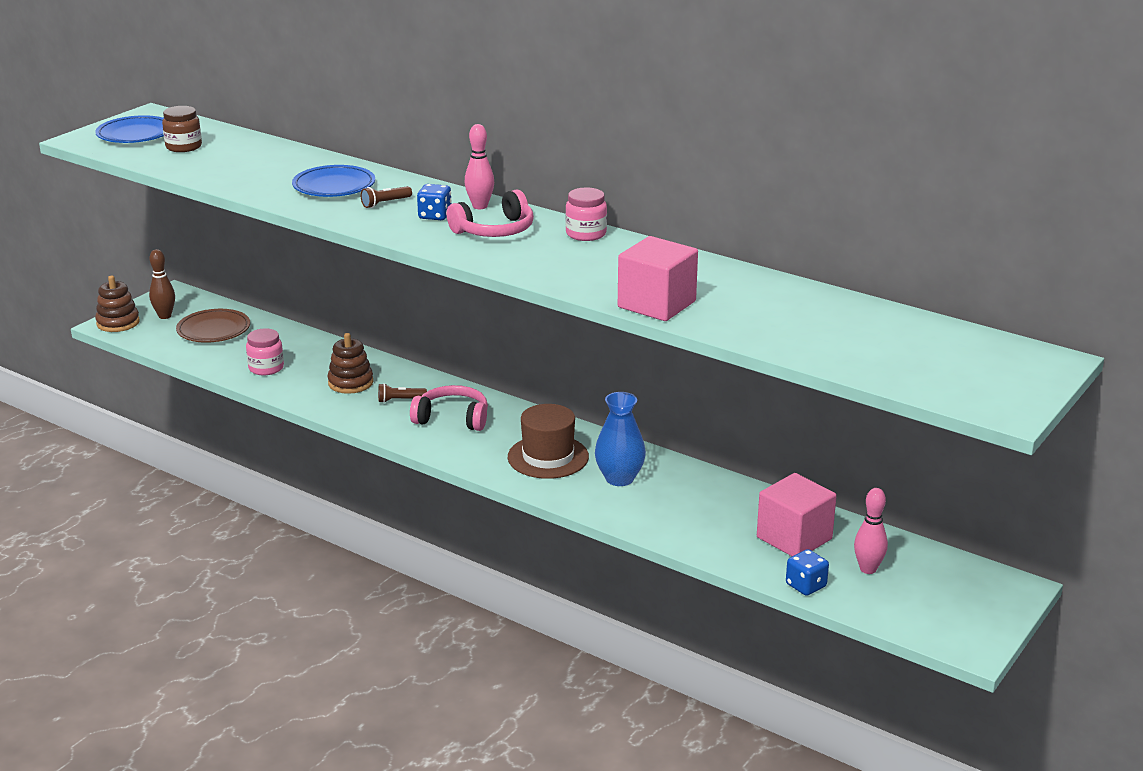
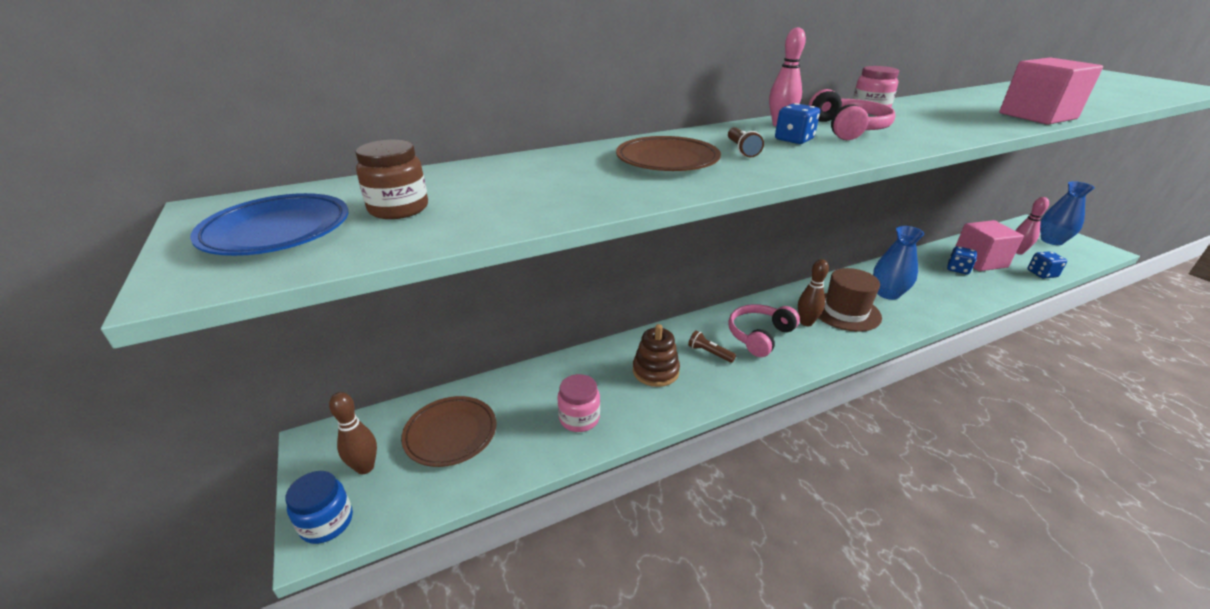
camera: 60 degrees left, 5 degrees up
brown stacking toy [95,276,140,332] -> blue jar [285,471,353,544]
blue plate [292,165,375,197] -> brown plate [616,136,721,171]
brown flashlight [378,383,427,403] -> brown flashlight turned 105 degrees clockwise [688,330,736,363]
none -> brown bowling pin [798,259,829,326]
none -> blue dice [947,246,977,274]
none -> blue vase [1040,181,1095,245]

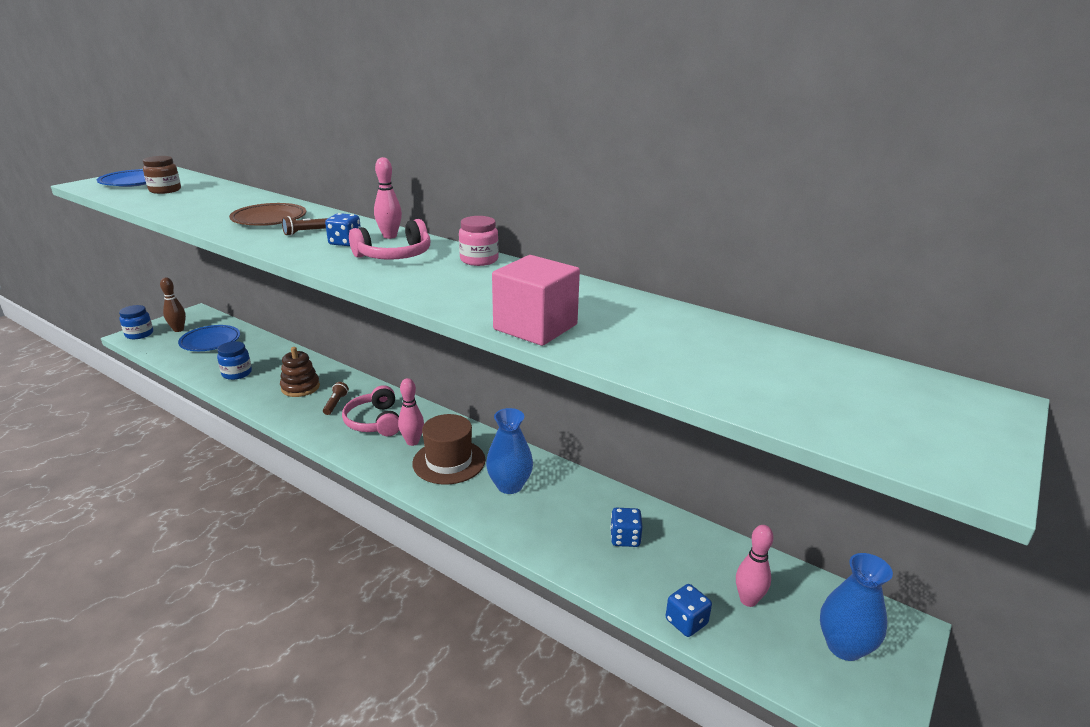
camera: 60 degrees right, 5 degrees down
brown plate [401,396,496,467] -> blue plate [178,325,240,351]
pink jar [557,374,600,432] -> blue jar [217,341,252,380]
pink headphones [728,304,800,357] -> pink headphones turned 120 degrees counterclockwise [342,385,399,436]
brown bowling pin [798,259,829,326] -> pink bowling pin [398,378,424,446]
pink cube [955,220,1024,271] -> none

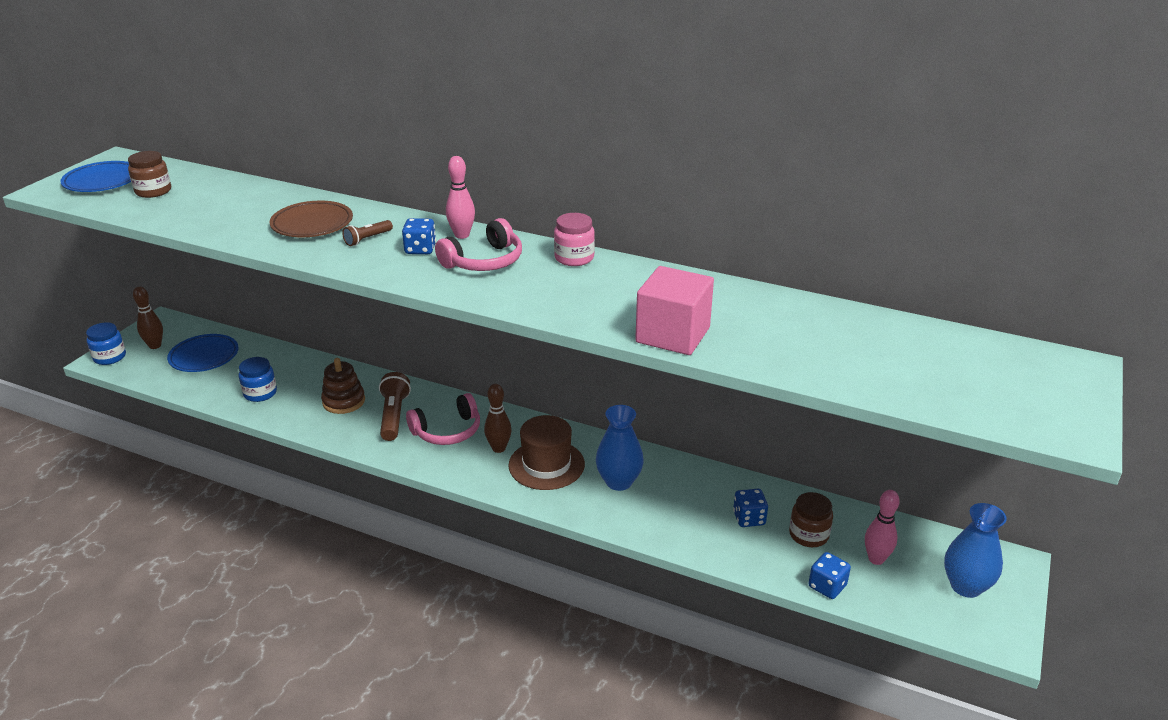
camera: 10 degrees left, 5 degrees up
brown flashlight [323,382,349,415] -> brown flashlight [379,372,411,441], size x1.75
pink headphones [342,385,399,436] -> pink headphones turned 90 degrees counterclockwise [406,393,480,445]
pink bowling pin [398,378,424,446] -> brown bowling pin [484,384,512,453]
none -> brown jar [789,492,833,547]

